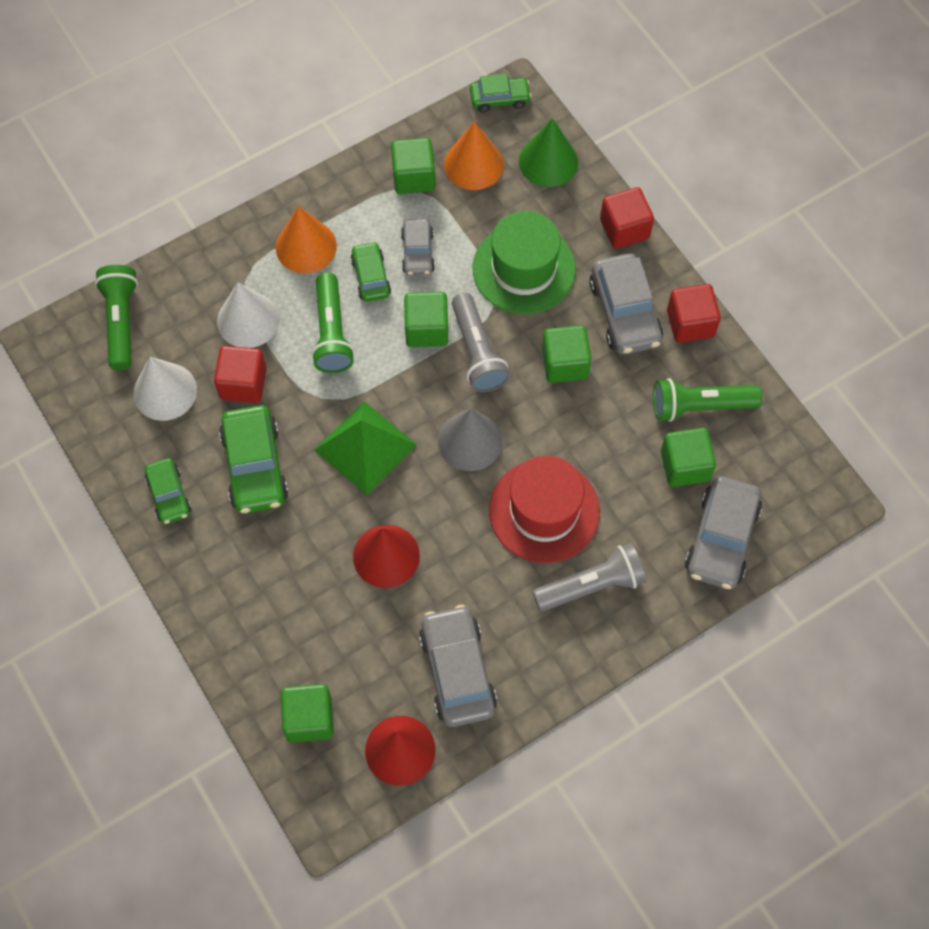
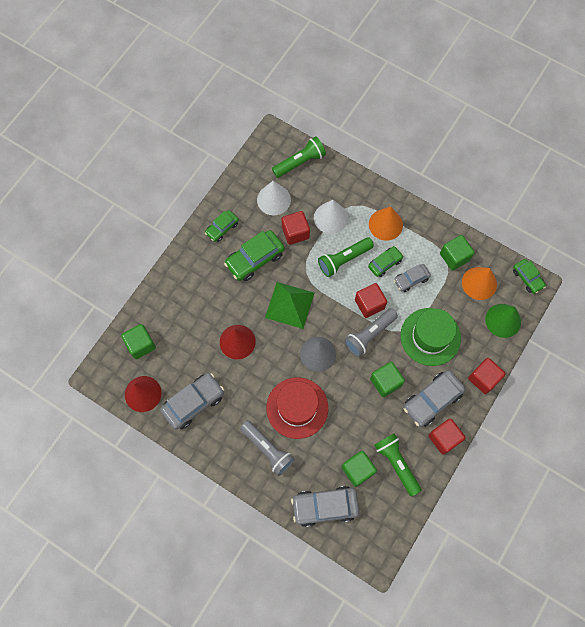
camera: 65 degrees right, 5 degrees up
green cube [404,292,448,347] -> red cube [355,283,387,318]

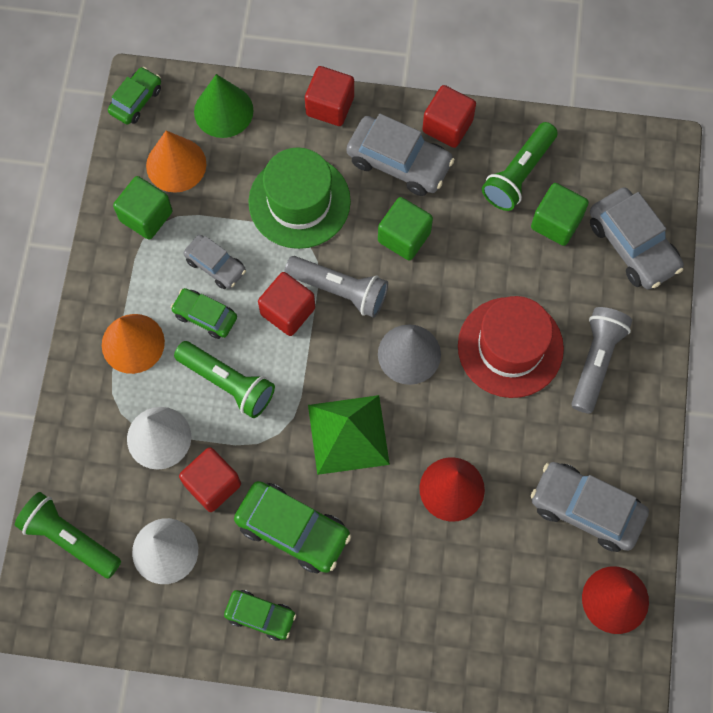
camera: 115 degrees left, 0 degrees up
green cube [121,324,156,359] -> none

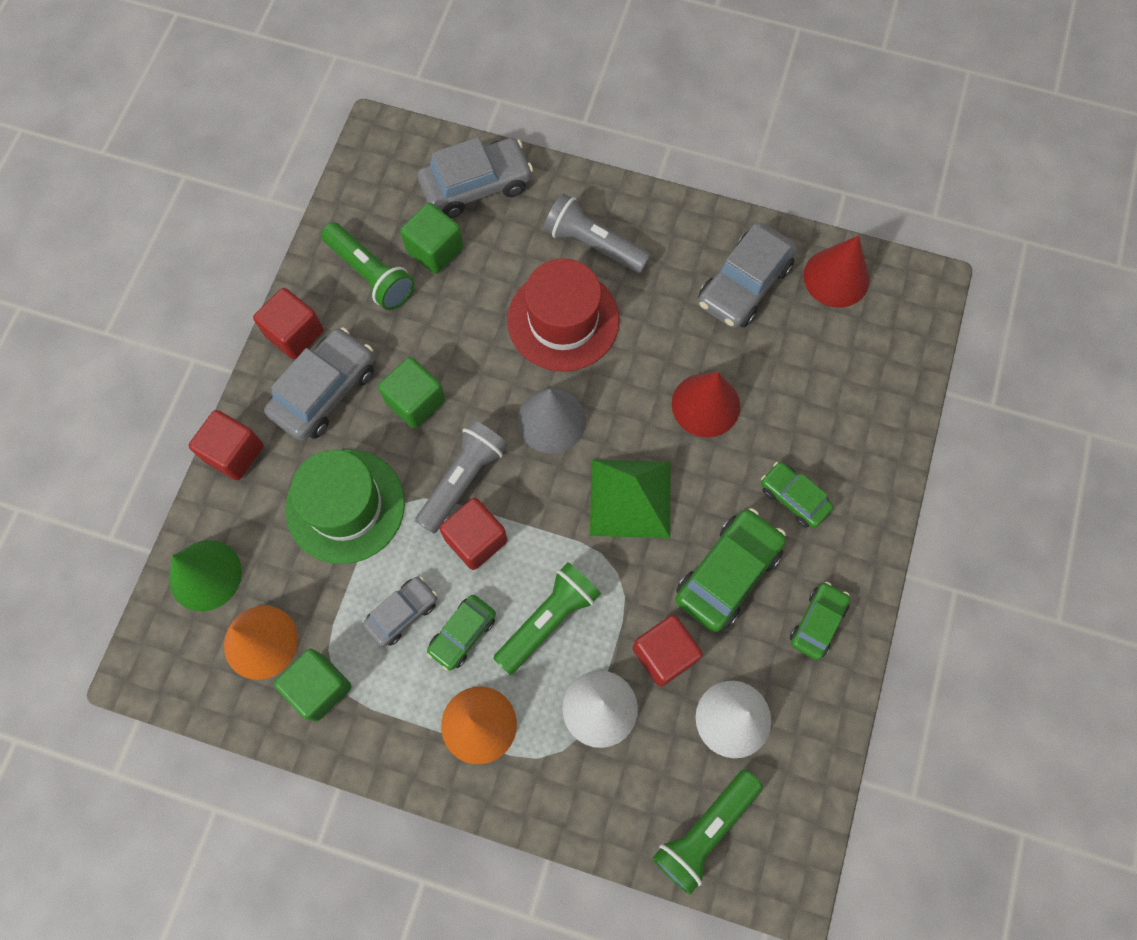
camera: 80 degrees left, 0 degrees up
green car [108,67,161,125] -> green car moved to [761,462,833,528]

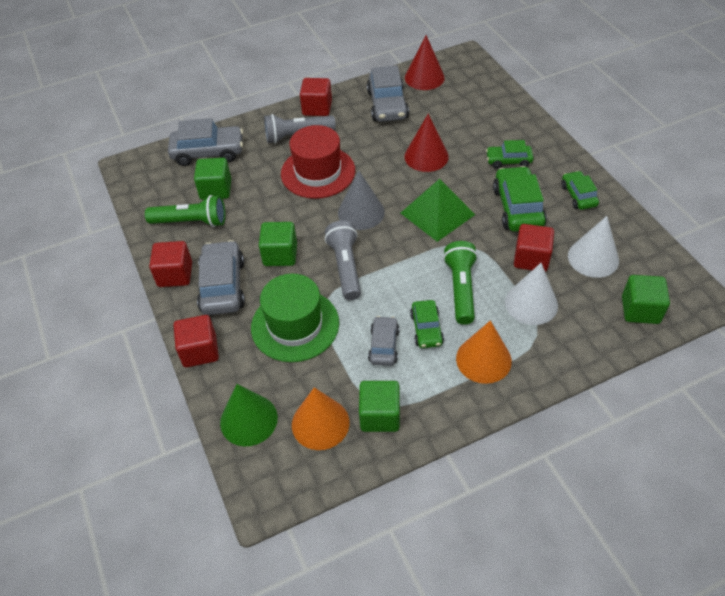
camera: 40 degrees left, 20 degrees down
grey car [417,137,533,218] -> grey car turned 60 degrees clockwise [168,118,243,166]
red cube [439,498,507,570] -> red cube moved to [300,78,332,116]
green flashlight [652,769,763,895] -> green cube [622,275,670,324]

